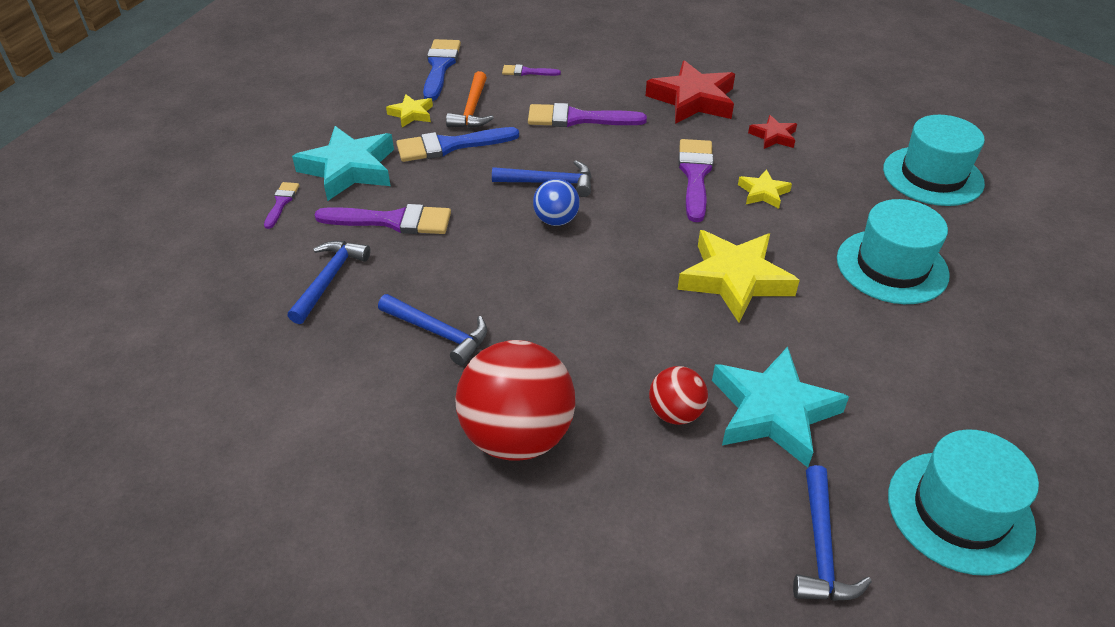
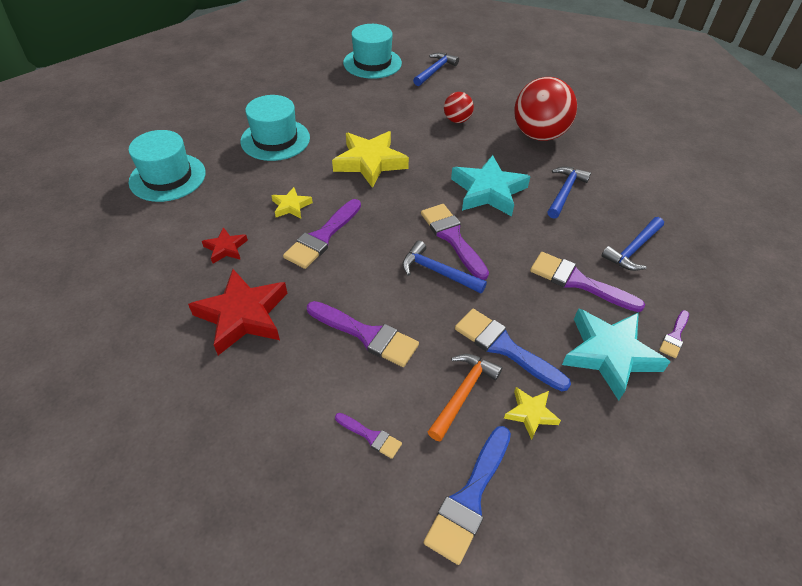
camera: 155 degrees left, 5 degrees up
blue hammer [378,294,487,366] -> blue hammer turned 60 degrees clockwise [548,166,591,219]
blue brush [396,127,519,162] -> blue brush turned 150 degrees counterclockwise [455,309,571,391]
blue ball [533,179,580,226] -> purple brush [421,204,489,280]
turquoise star [712,347,849,467] -> turquoise star moved to [451,155,531,216]

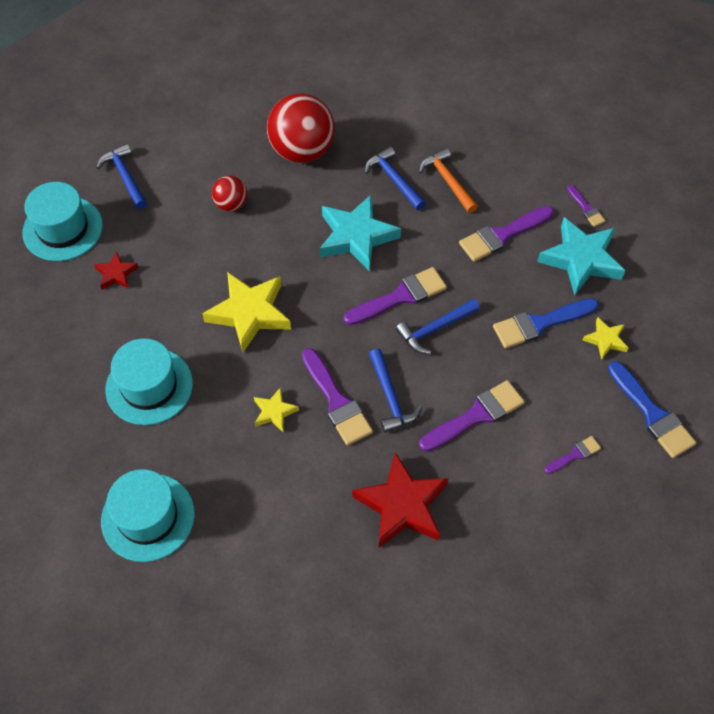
camera: 60 degrees left, 10 degrees up
red star [202,227,248,264] -> red star moved to [94,251,139,290]
purple brush [421,204,489,280] -> purple brush turned 150 degrees clockwise [344,267,447,325]
orange hammer [428,354,502,441] -> orange hammer moved to [419,148,478,213]
blue hammer [602,217,664,271] -> blue hammer moved to [369,349,422,433]

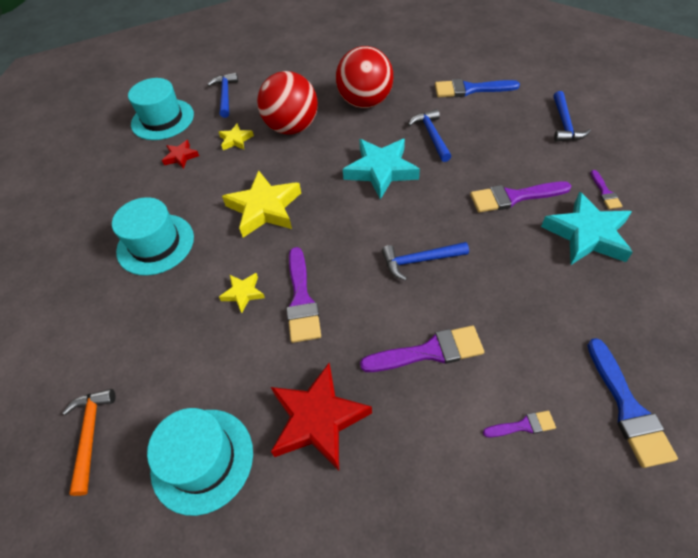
camera: 25 degrees right, 5 degrees down
turquoise hat [101,469,195,562] -> turquoise hat moved to [147,408,253,516]
red ball [212,176,248,211] -> red ball [257,71,318,134], size x1.96
purple brush [344,267,447,325] -> none
blue hammer [369,349,422,433] -> blue hammer moved to [553,91,591,142]
orange hammer [419,148,478,213] -> orange hammer moved to [63,389,116,496]
blue brush [493,298,599,349] -> blue brush moved to [435,79,520,97]
yellow star [583,317,628,360] -> yellow star moved to [219,123,254,150]

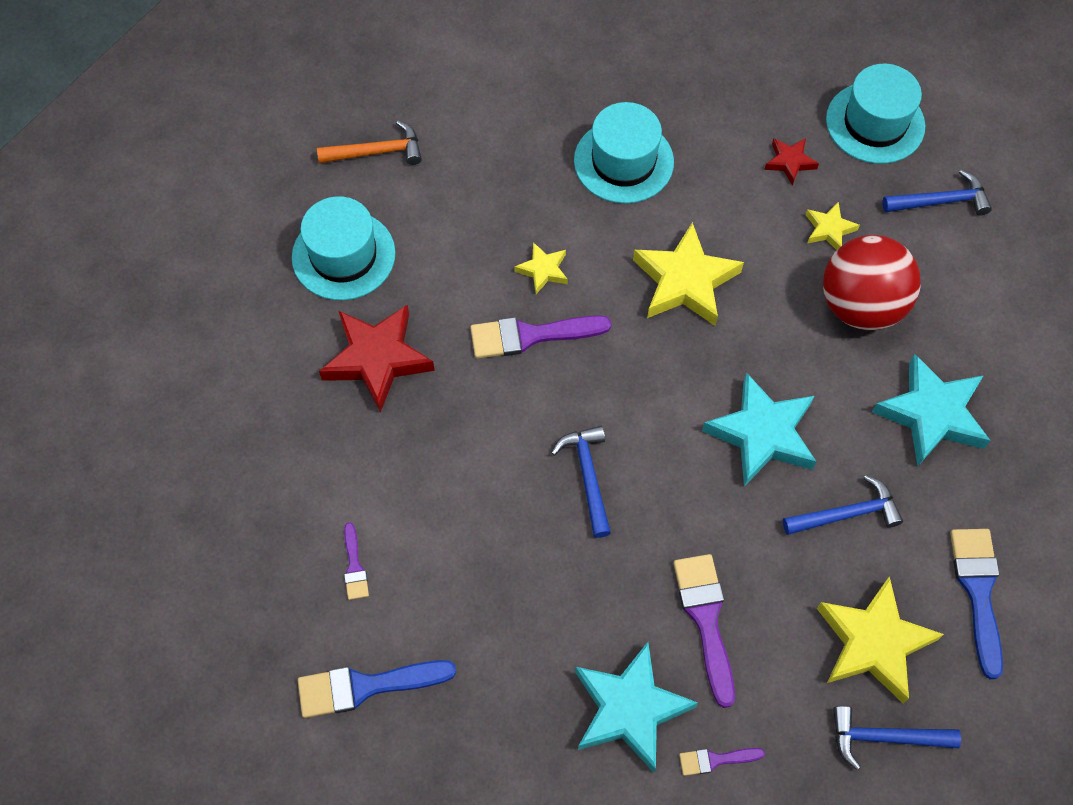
camera: 85 degrees right, 10 degrees up
red ball [336,46,393,108] -> turquoise star [872,353,991,466]
purple brush [360,326,484,372] -> none
none -> yellow star [817,576,944,704]

